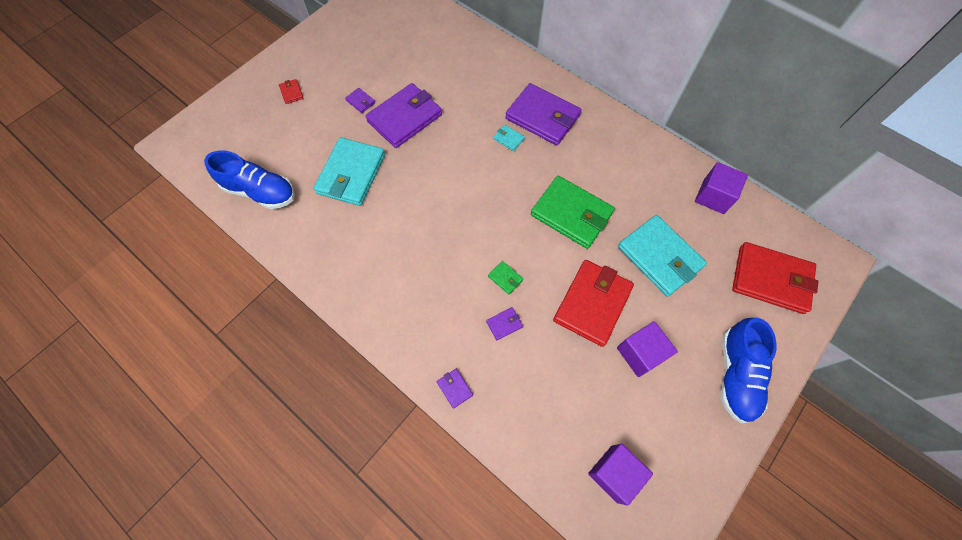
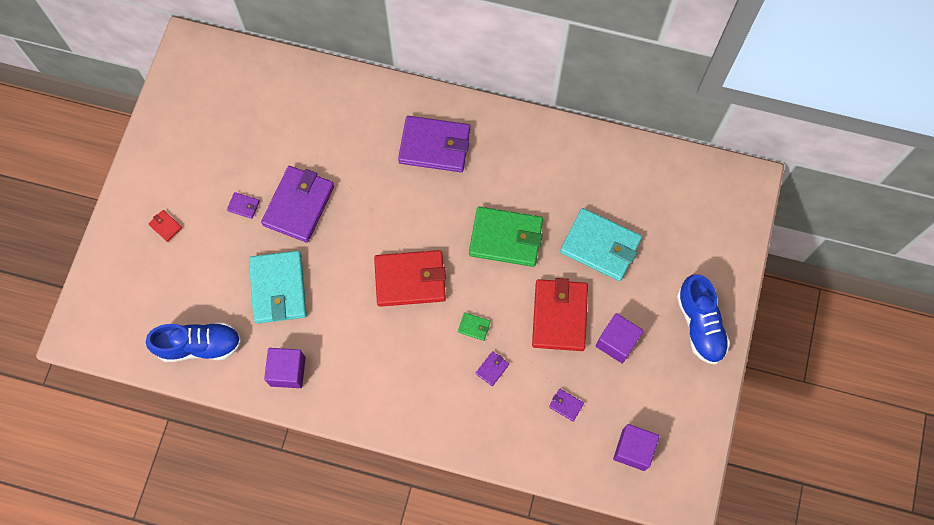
camera: 25 degrees left, 5 degrees up
purple wallet [437,369,473,409] -> purple wallet moved to [549,389,584,422]
turquoise wallet [493,125,525,151] -> none
purple cube [695,162,748,214] -> purple cube moved to [264,348,305,388]
red wallet [732,242,819,314] -> red wallet moved to [374,250,446,307]

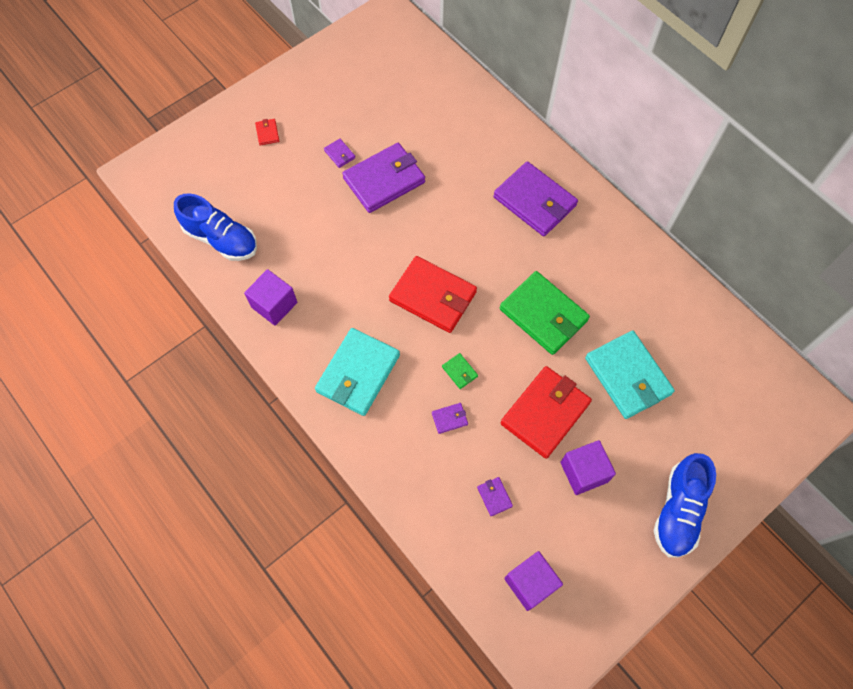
camera: 35 degrees right, 5 degrees down
turquoise wallet [249,251,307,324] -> turquoise wallet moved to [315,328,400,416]

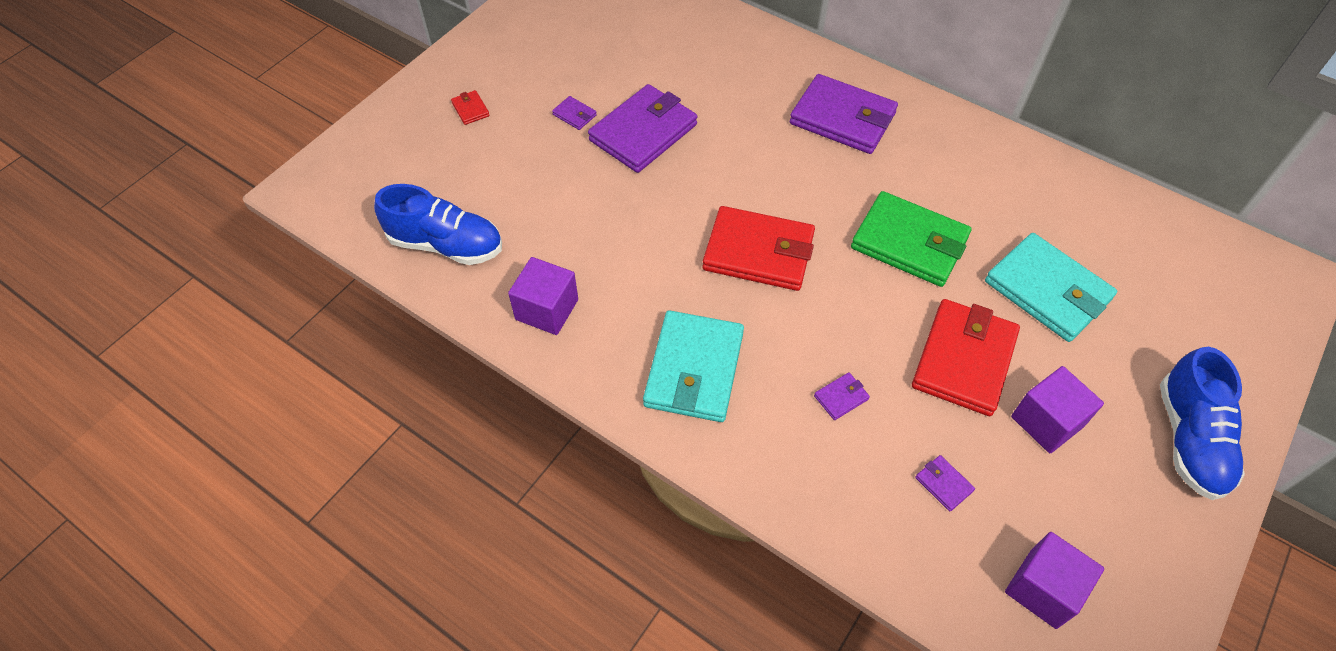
camera: 15 degrees left, 10 degrees down
green wallet [442,353,478,389] -> none

